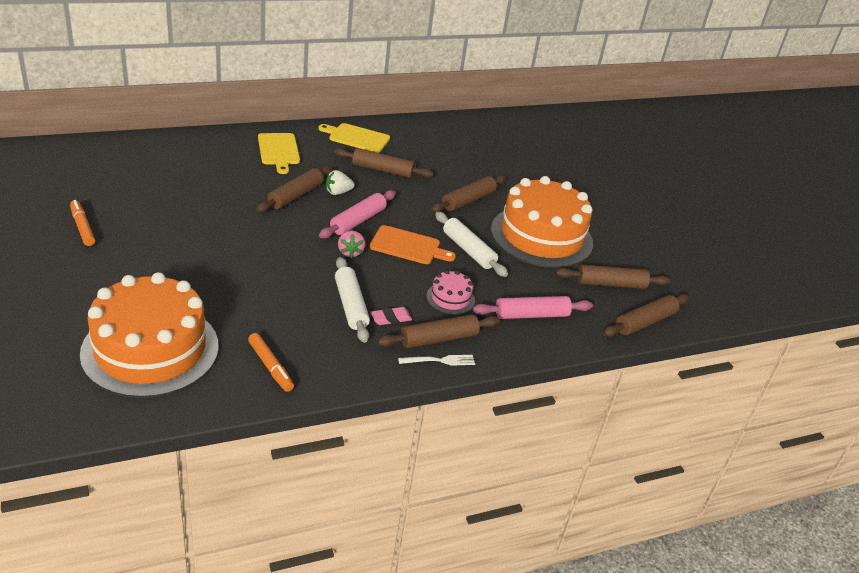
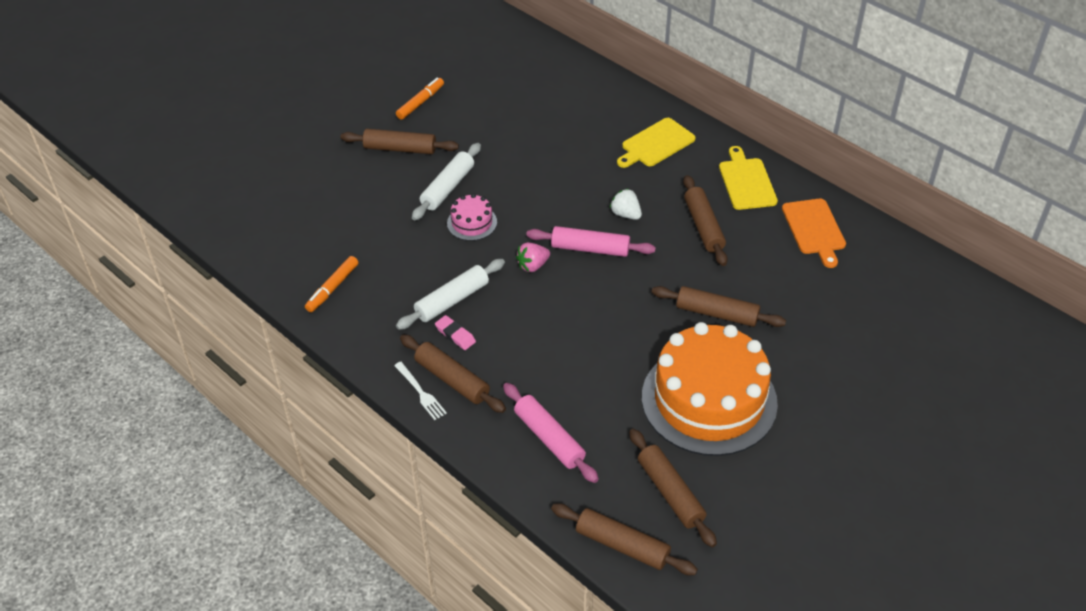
camera: 70 degrees right, 10 degrees up
orange cake [80,272,219,398] -> none
brown rolling pin [256,166,333,213] -> brown rolling pin moved to [340,129,459,154]
orange cutting board [369,225,456,264] -> orange cutting board moved to [782,199,846,268]
pink cake [427,270,475,314] -> pink cake moved to [447,194,497,241]
white rolling pin [435,211,508,277] -> white rolling pin moved to [412,143,481,221]

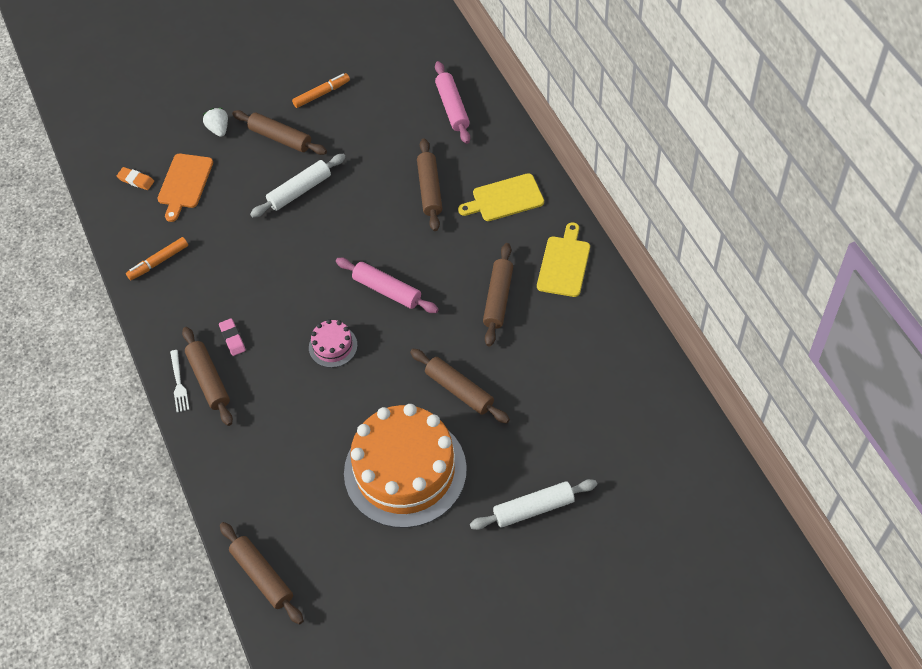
camera: 25 degrees right, 10 degrees up
white rolling pin [396,259,505,330] -> white rolling pin moved to [470,479,597,530]
pink cake [447,194,497,241] -> pink cake moved to [309,319,357,368]
pink rolling pin [503,383,599,483] -> pink rolling pin moved to [435,61,470,144]
pink strawberry [516,242,550,272] -> none
white strawberry [610,188,642,220] -> white strawberry moved to [203,108,228,137]
brown rolling pin [629,429,717,547] -> brown rolling pin moved to [417,138,442,231]
orange cutting board [782,199,846,268] -> orange cutting board moved to [157,154,213,222]
none -> orange eraser [117,167,154,190]

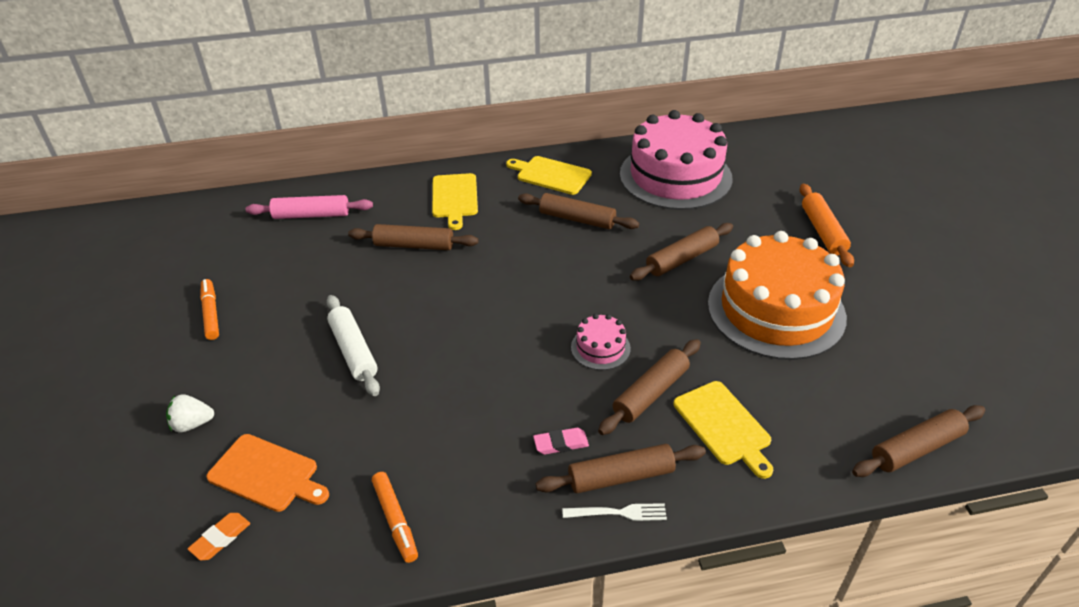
camera: 80 degrees left, 15 degrees down
brown rolling pin [232,110,327,155] -> brown rolling pin moved to [598,339,701,435]
pink rolling pin [336,258,439,313] -> none
white rolling pin [470,479,597,530] -> orange rolling pin [800,184,854,267]
none -> pink cake [620,110,733,210]
none -> yellow cutting board [674,381,773,479]

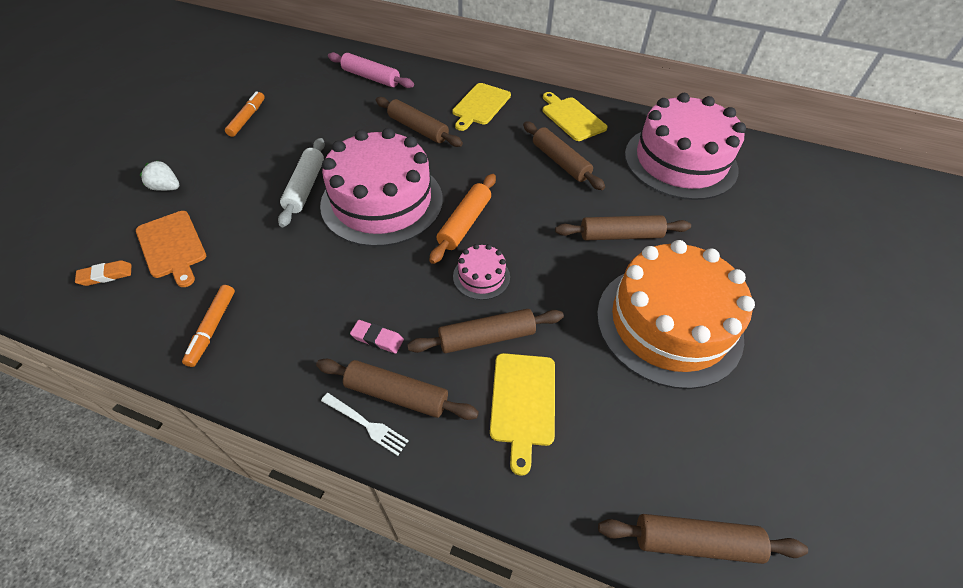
camera: 30 degrees right, 10 degrees up
orange rolling pin [800,184,854,267] -> orange rolling pin moved to [429,174,496,264]
none -> pink cake [320,128,443,247]

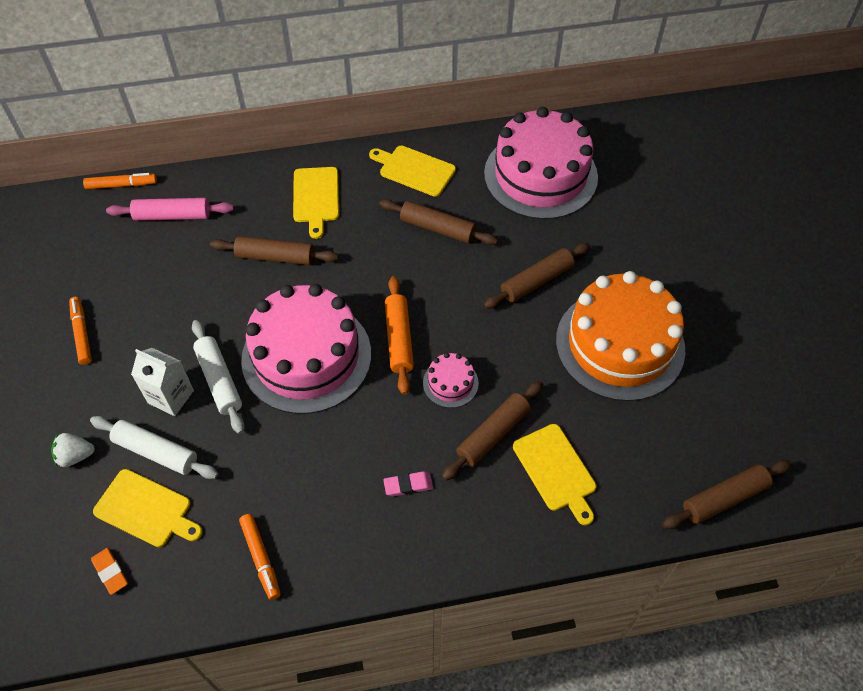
camera: 30 degrees left, 5 degrees up
orange eraser [75,260,132,286] -> orange eraser turned 75 degrees counterclockwise [91,548,128,595]
orange cutting board [136,211,206,287] -> yellow cutting board [93,469,202,547]
brown rolling pin [316,359,479,420] -> none
white fork [321,393,409,456] -> none
none -> orange marker [83,173,157,189]
none -> white rolling pin [90,416,218,479]
none -> white carton [131,348,194,416]

